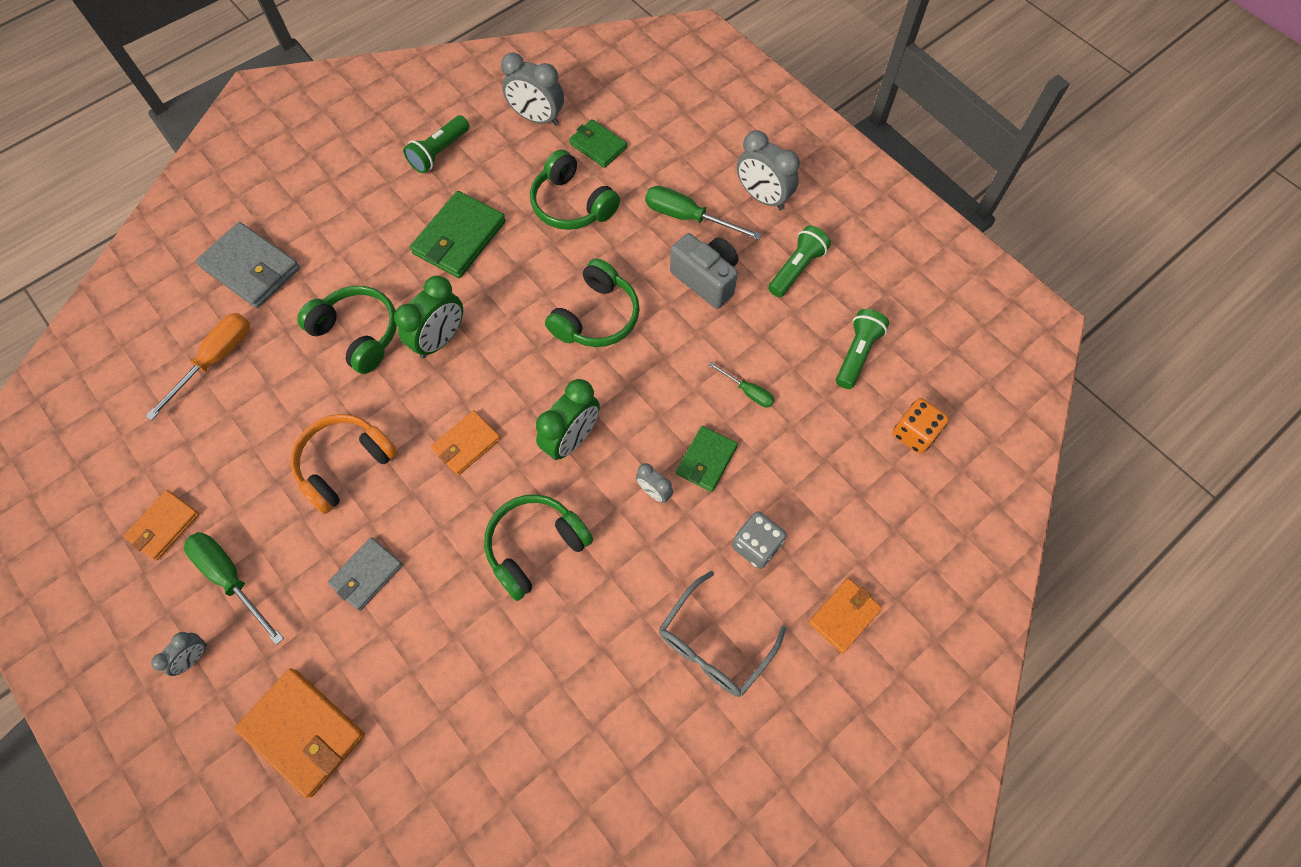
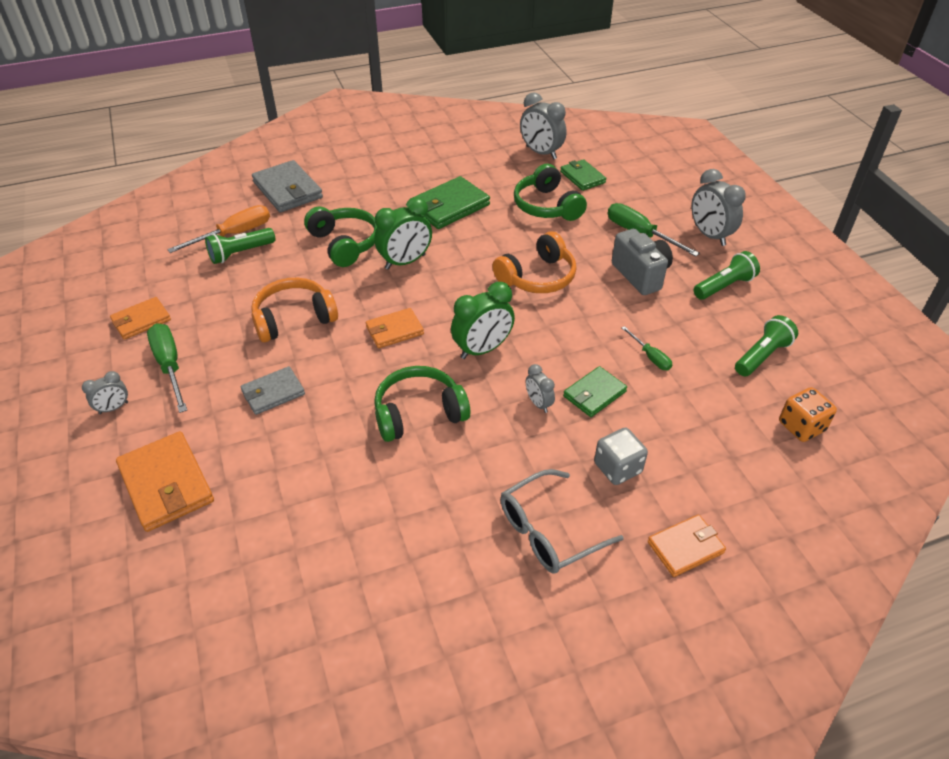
camera: 20 degrees right, 20 degrees down
green flashlight [403,115,469,173] -> green flashlight moved to [205,228,275,264]
green headphones [545,258,640,347] -> orange headphones [492,231,576,293]

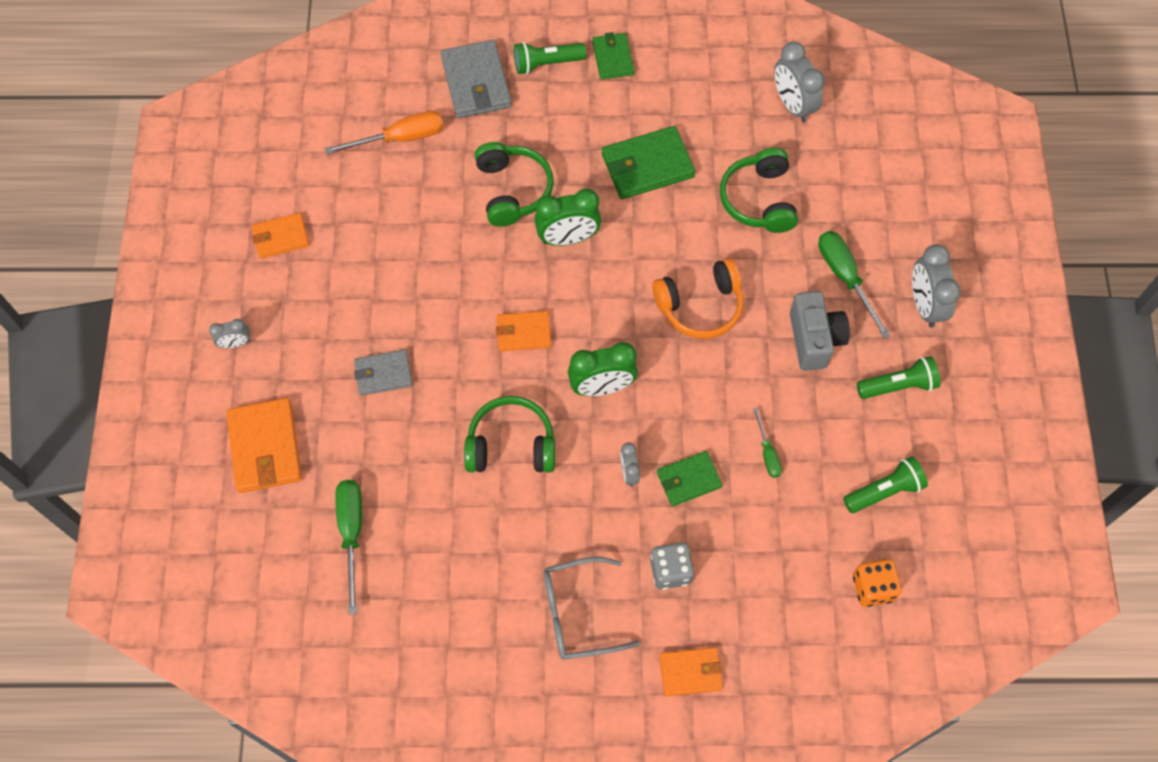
camera: 20 degrees right, 20 degrees up
green screwdriver [147,323,187,413] -> green screwdriver moved to [335,480,362,615]
green flashlight [205,228,275,264] -> green flashlight moved to [514,42,586,74]
orange headphones [251,278,338,342] -> none
green wallet [560,159,606,191] -> green wallet moved to [592,32,635,80]

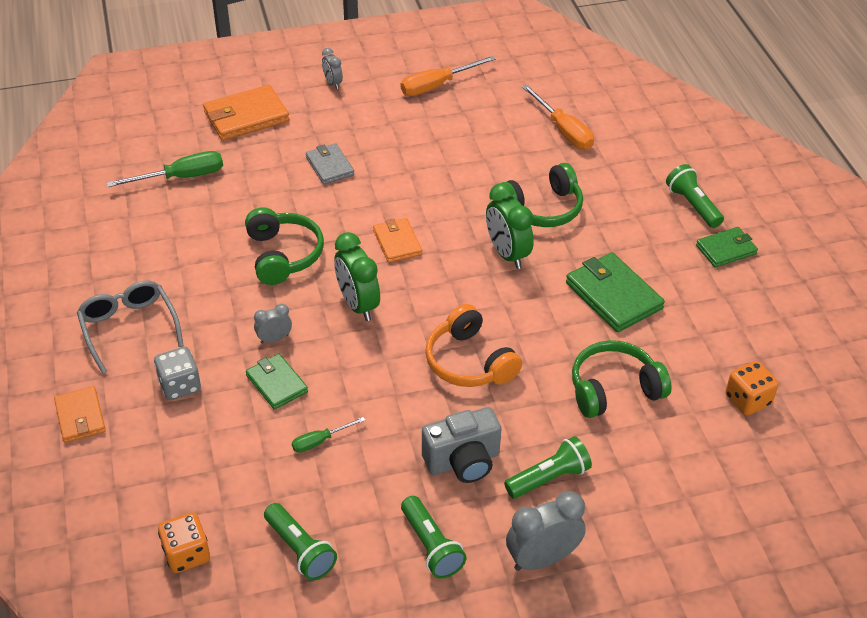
camera: 75 degrees right, 20 degrees down
orange wallet [251,213,309,259] -> orange screwdriver [401,56,496,96]
grey wallet [441,40,512,118] -> none
grey clock [774,42,825,123] -> orange dice [725,361,779,415]
green screwdriver [818,231,891,339] -> green flashlight [504,436,592,498]

